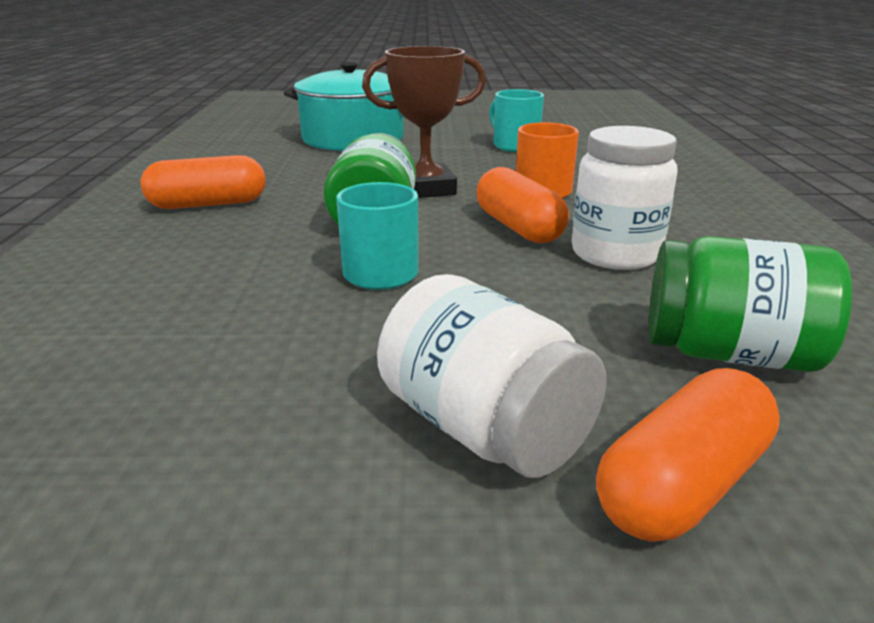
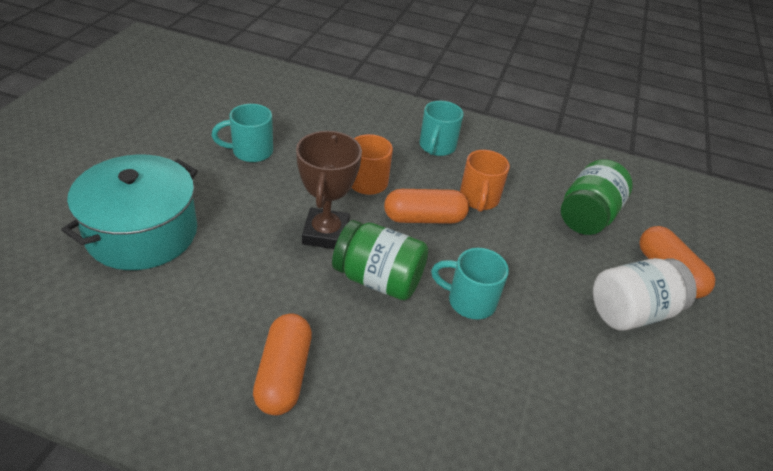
camera: 75 degrees left, 15 degrees up
white jar [572,126,678,270] -> orange mug [460,150,510,212]
none -> turquoise mug [420,101,464,156]

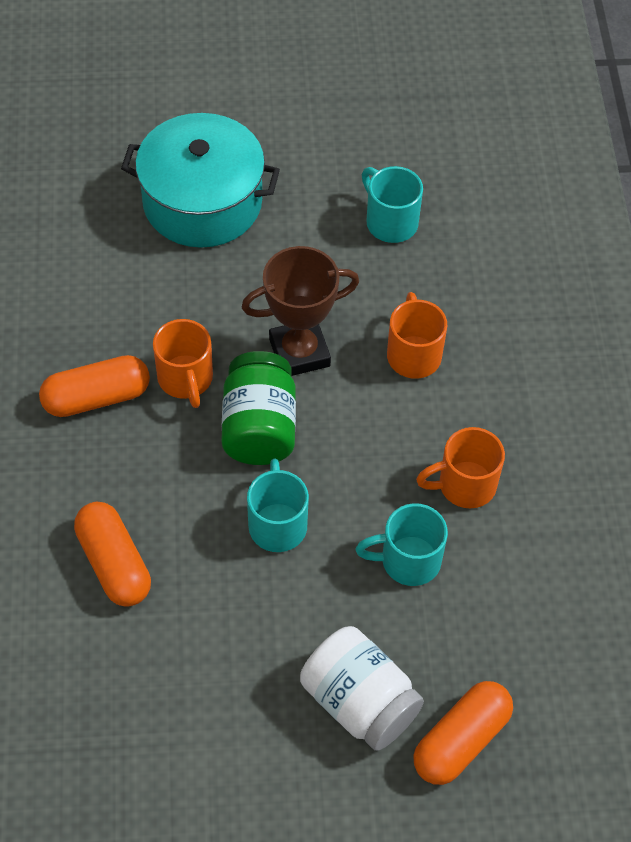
camera: 70 degrees right, 15 degrees up
orange capsule [384,189,469,224] -> orange capsule moved to [74,502,151,607]
turquoise mug [420,101,464,156] -> turquoise mug moved to [355,503,448,586]
green jar [561,159,633,235] -> none
none -> orange mug [153,319,213,408]

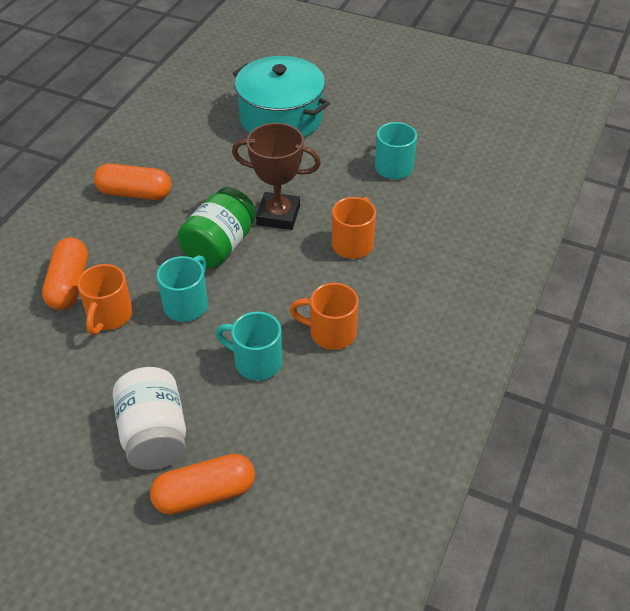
camera: 30 degrees right, 10 degrees down
orange mug [153,319,213,408] -> orange mug moved to [77,264,133,335]

